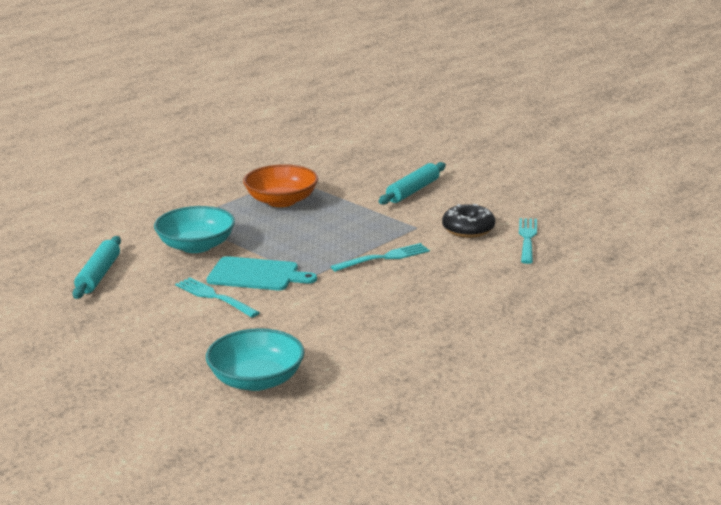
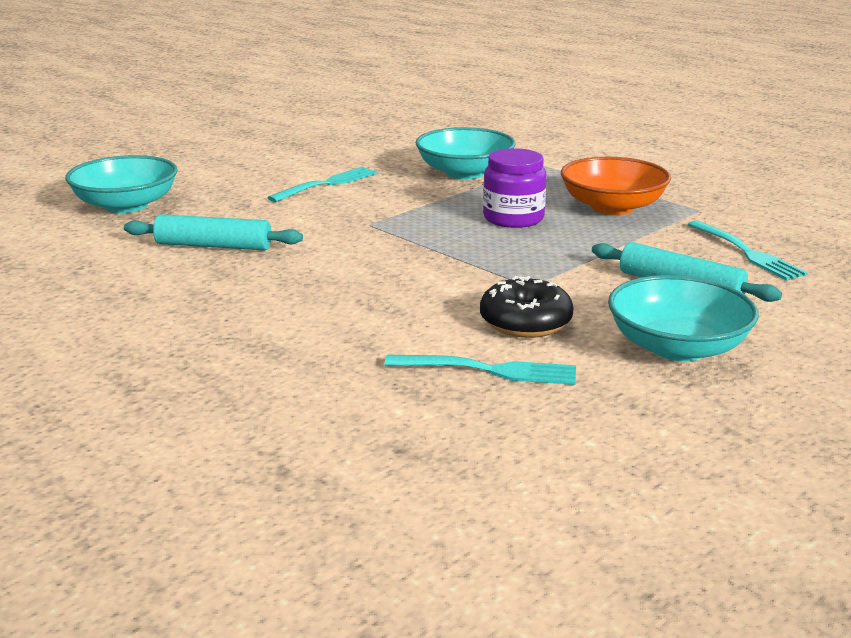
camera: 90 degrees right, 0 degrees up
turquoise rolling pin [73,236,121,299] -> turquoise rolling pin moved to [124,214,303,250]
turquoise cutting board [207,256,317,290] -> none
turquoise fork [330,243,430,272] -> turquoise fork moved to [687,220,808,280]
none -> purple jar [483,148,547,228]
none -> turquoise bowl [608,275,759,361]

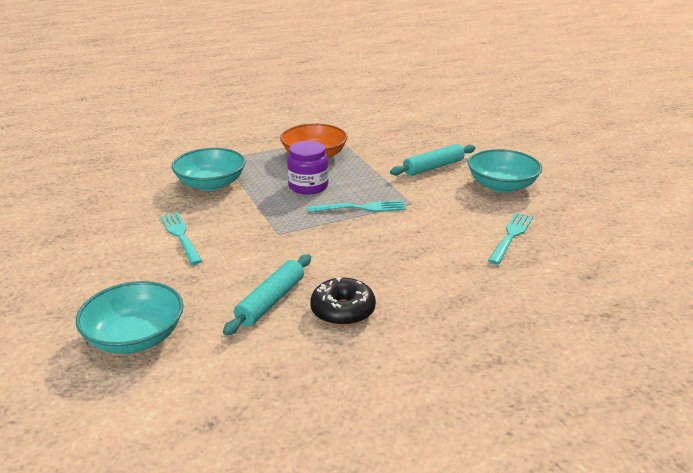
camera: 70 degrees left, 5 degrees up
black donut [480,276,574,338] -> black donut moved to [310,277,376,326]
turquoise fork [687,220,808,280] -> turquoise fork moved to [308,200,406,212]

